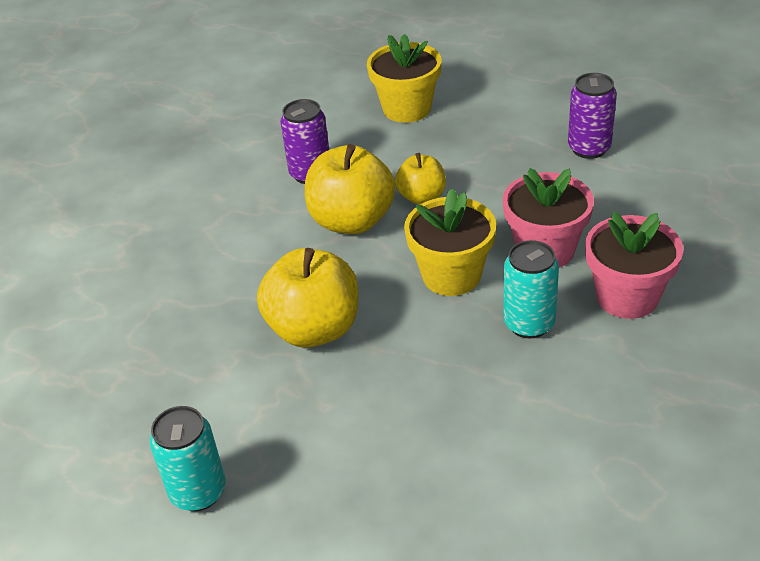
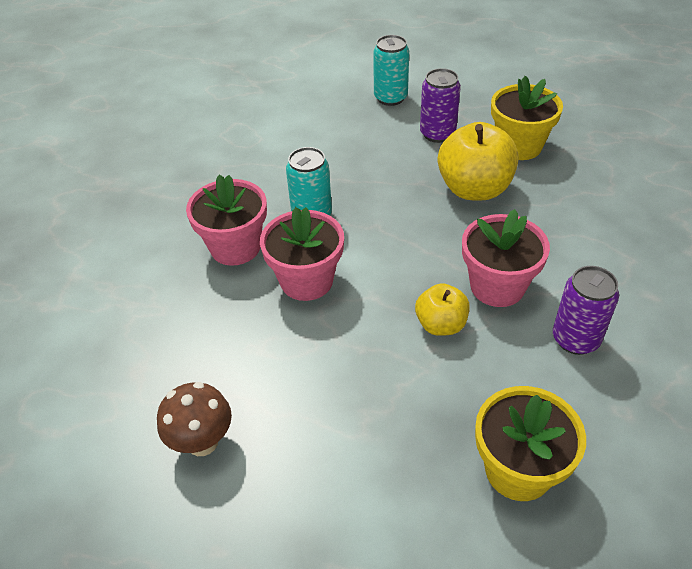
camera: 165 degrees right, 5 degrees up
turquoise can [150,406,226,511] -> turquoise can moved to [373,35,409,106]
yellow apple [305,144,395,234] -> pink flower pot [462,209,550,307]
yellow flower pot [404,189,496,296] -> yellow flower pot moved to [491,76,563,160]
purple can [568,73,617,159] -> purple can moved to [420,68,461,143]
none -> brown mushroom [157,382,232,456]

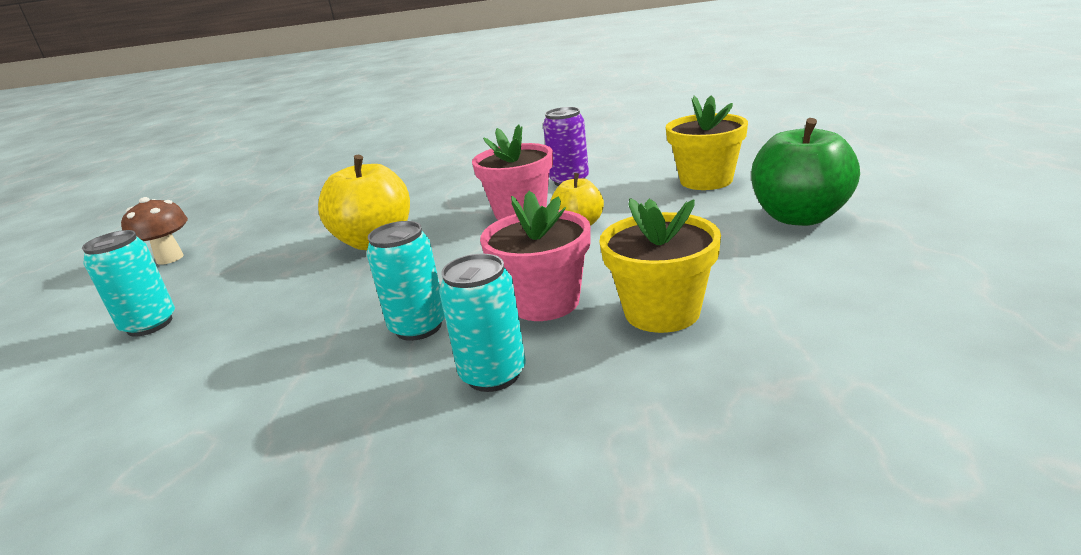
camera: 100 degrees left, 20 degrees down
brown mushroom [157,382,232,456] -> brown mushroom moved to [121,197,188,265]
pink flower pot [186,175,267,266] -> turquoise can [439,254,526,392]
purple can [420,68,461,143] -> none
yellow flower pot [491,76,563,160] -> yellow flower pot moved to [599,198,721,333]
none -> green apple [751,118,860,226]

